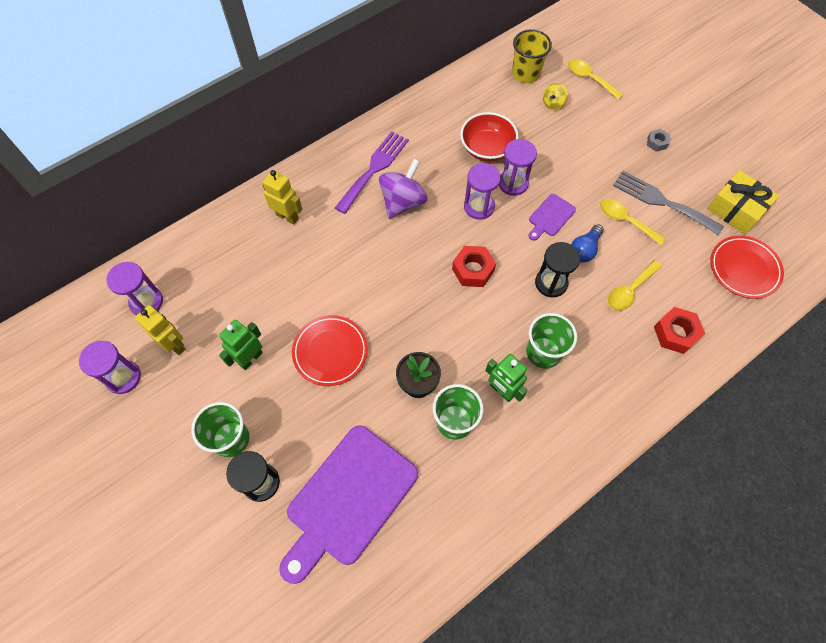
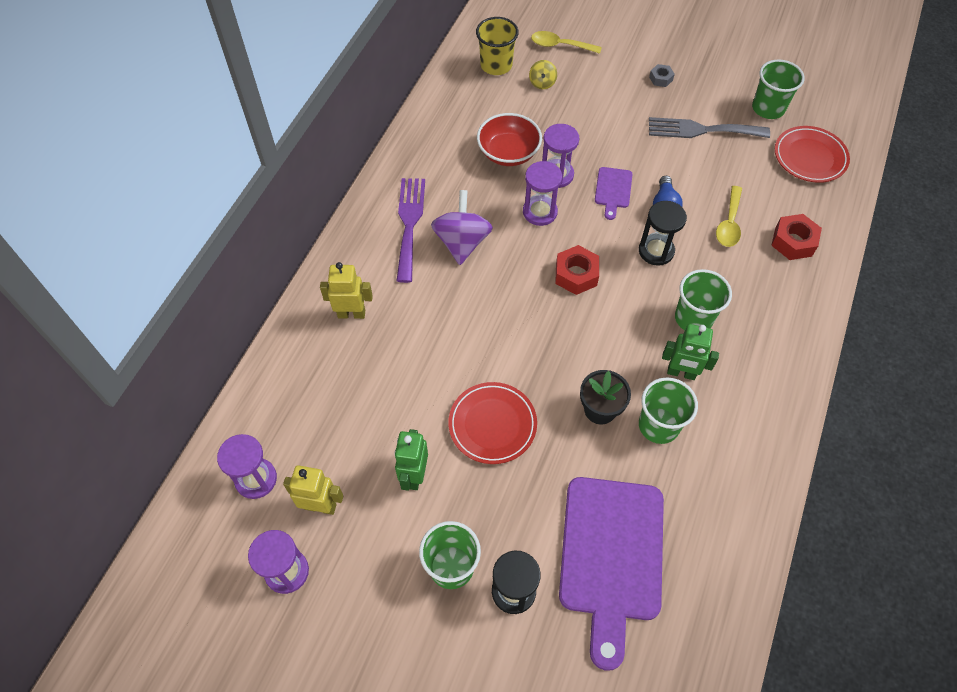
camera: 30 degrees left, 5 degrees down
yellow spoon [600,199,665,245] -> none
yellow gift [707,170,779,234] -> green cup [752,59,805,119]

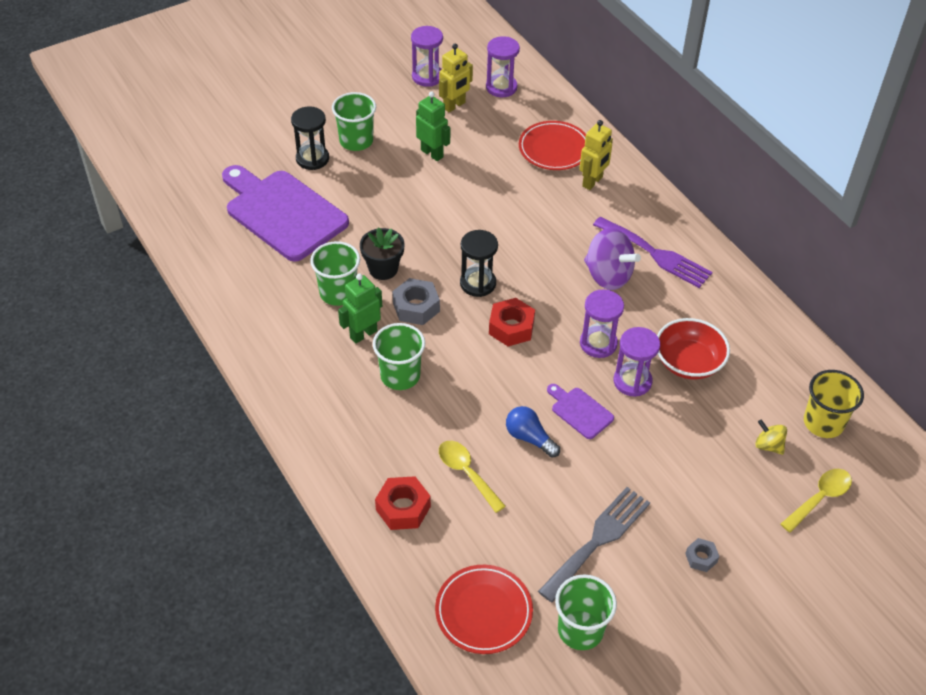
camera: 125 degrees right, 10 degrees down
red plate [448,382,537,464] -> red plate moved to [519,121,586,170]
black hourglass [639,201,687,266] -> black hourglass moved to [460,230,498,297]
none -> grey nut [392,278,440,325]

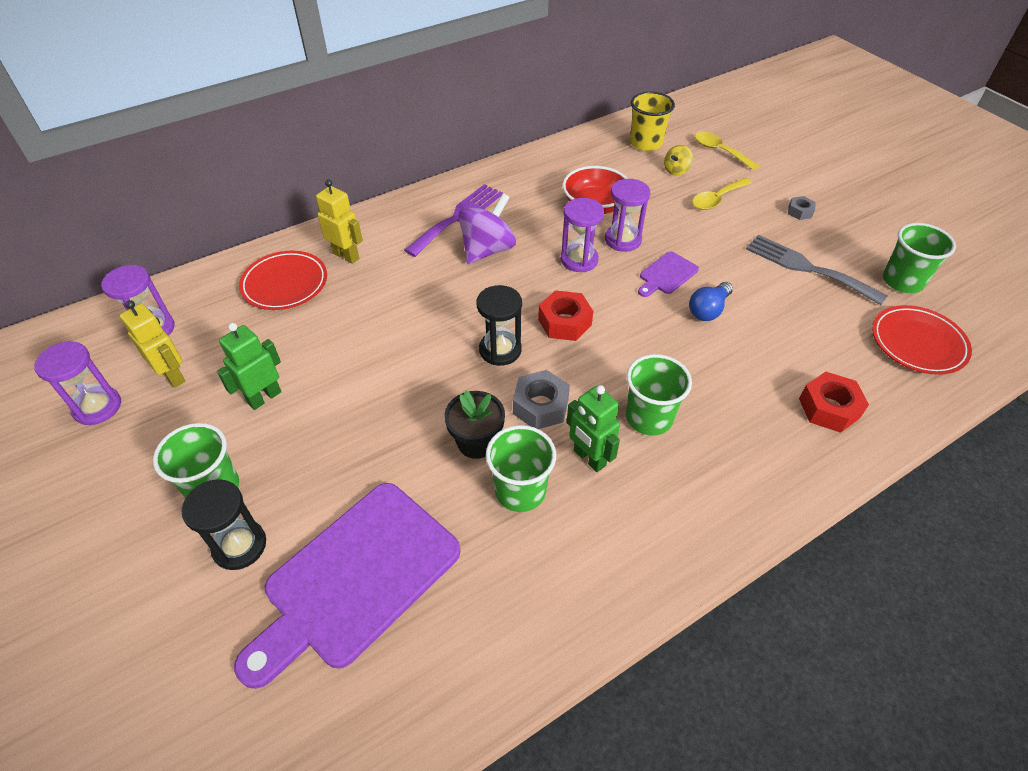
camera: 90 degrees left, 0 degrees up
yellow spoon [439,441,506,513] -> yellow spoon moved to [692,178,752,210]

